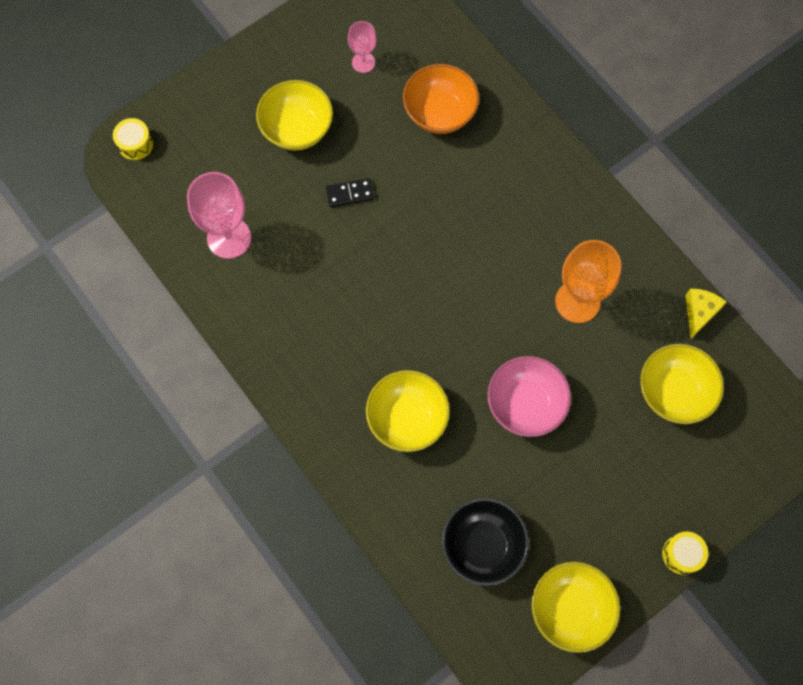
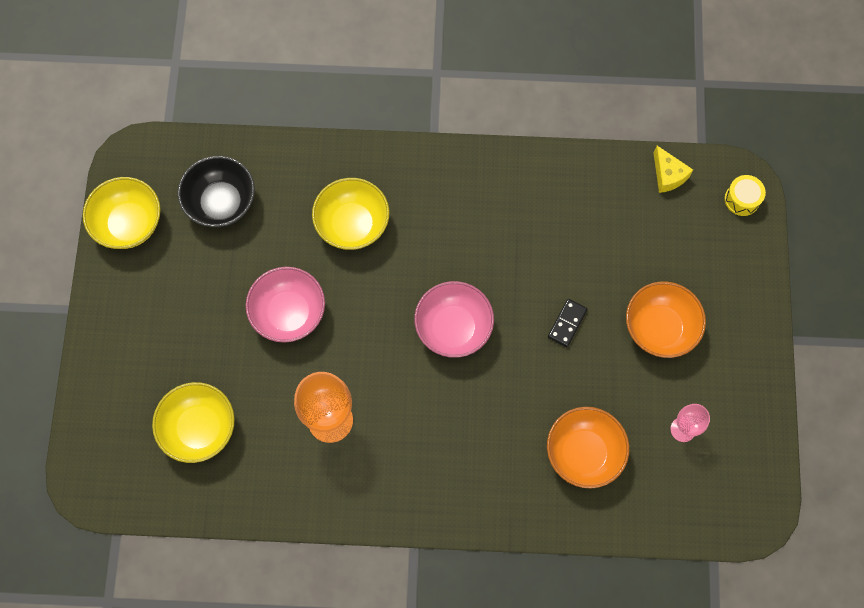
camera: 130 degrees right, 0 degrees up
pink goblet [187,172,251,259] -> none
yellow bowl [256,80,333,151] -> orange bowl [626,282,706,358]
yellow drum [662,531,708,575] -> none
yellow cheese [685,289,727,338] -> yellow cheese moved to [654,146,693,193]
none -> pink bowl [414,281,494,358]

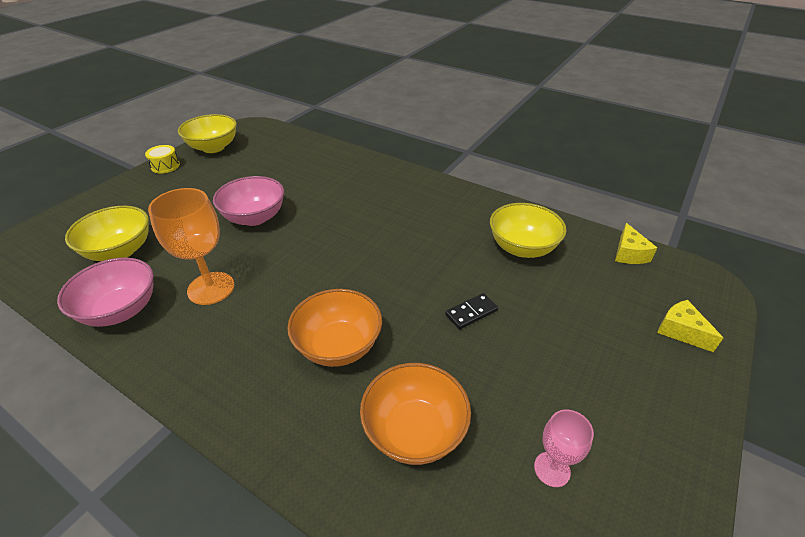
camera: 30 degrees right, 30 degrees down
black bowl [178,156,255,227] -> none
yellow bowl [312,178,389,250] -> yellow bowl moved to [490,203,567,258]
pink bowl [414,281,494,358] -> pink bowl moved to [57,257,154,327]
orange bowl [626,282,706,358] -> orange bowl moved to [287,289,382,367]
yellow drum [725,175,766,216] -> yellow drum moved to [145,145,180,174]
none -> yellow cheese [657,300,723,352]

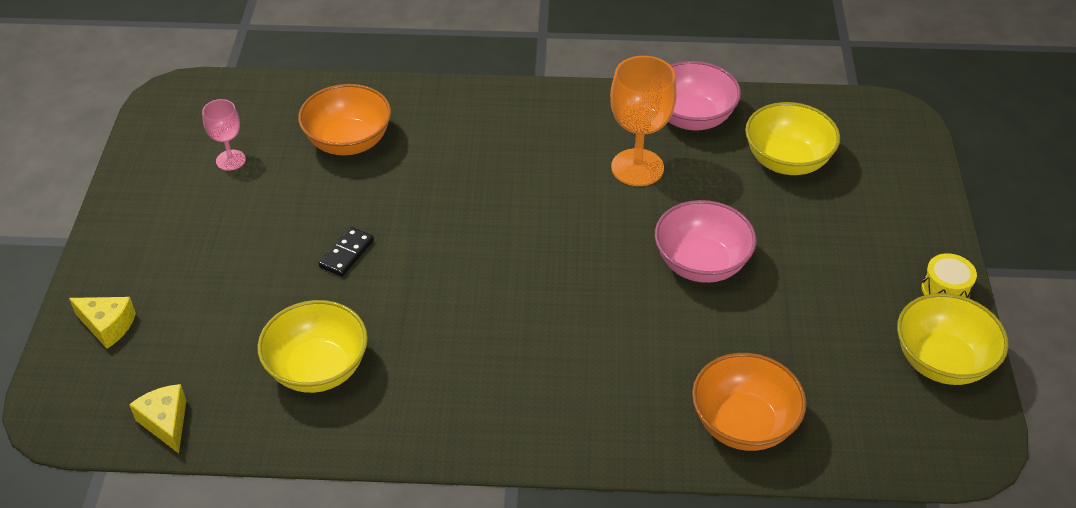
camera: 150 degrees right, 5 degrees up
orange bowl [287,289,382,367] -> orange bowl moved to [692,353,806,451]

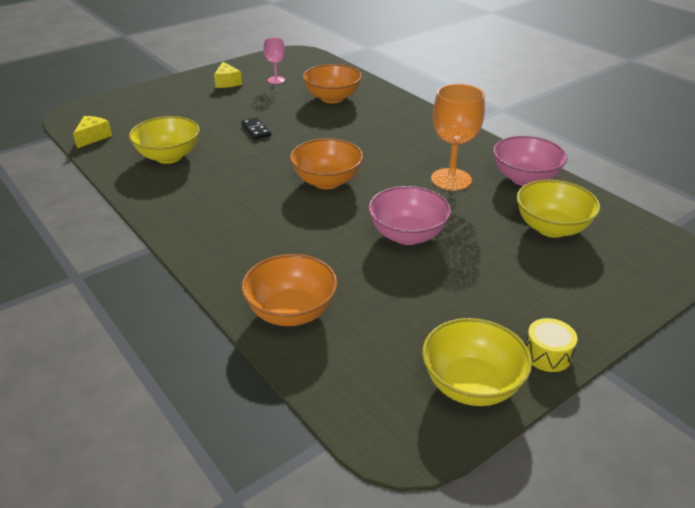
camera: 50 degrees right, 10 degrees down
yellow cheese [69,297,136,349] -> yellow cheese moved to [214,62,242,88]
black domino [318,227,374,277] -> black domino turned 75 degrees clockwise [241,117,271,139]
none -> orange bowl [290,138,363,189]

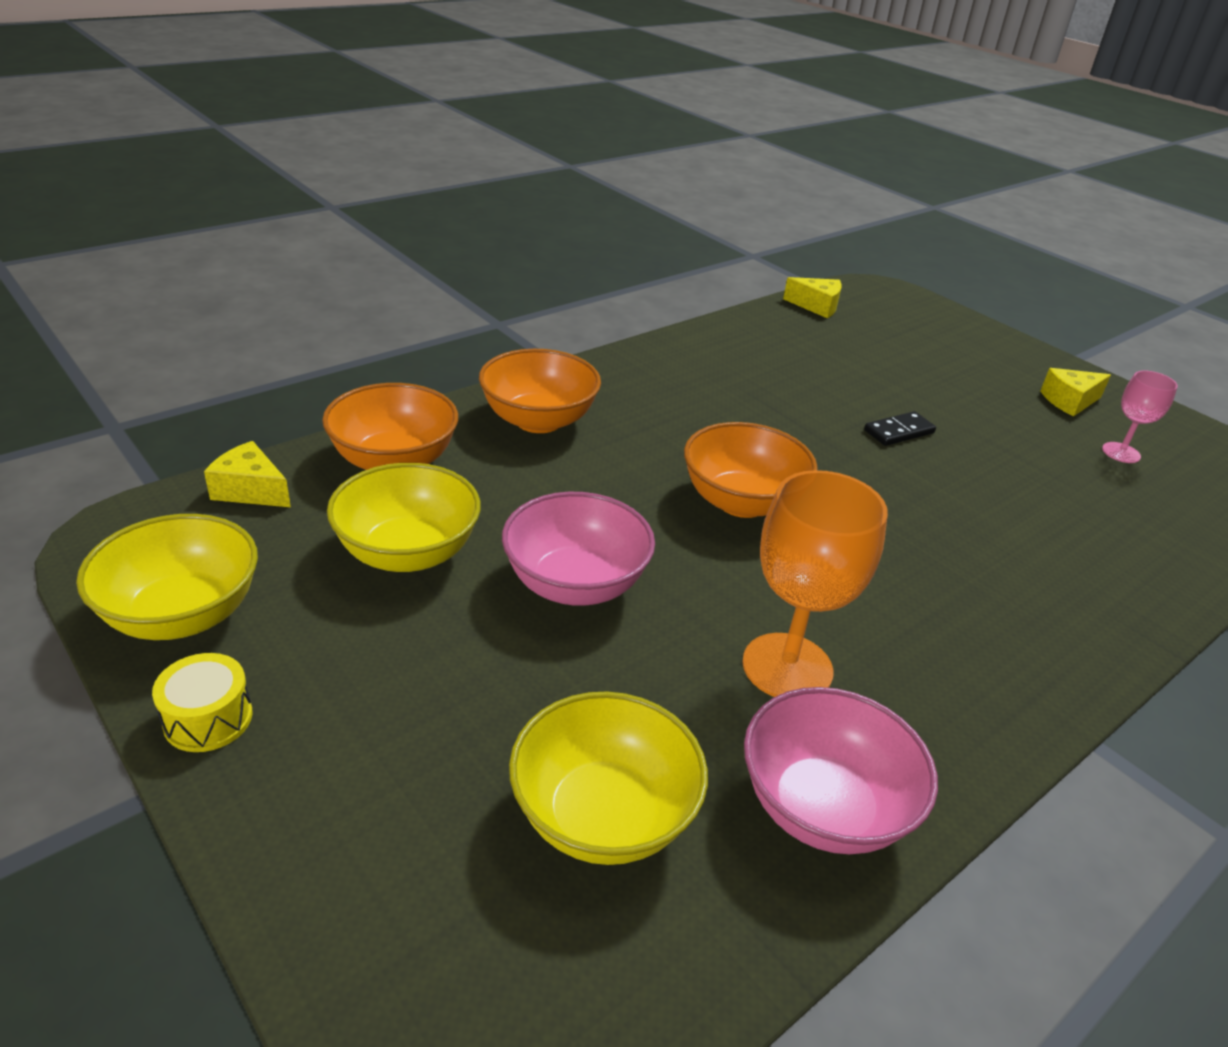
camera: 85 degrees right, 0 degrees up
yellow bowl [129,116,200,164] -> yellow bowl moved to [327,463,481,572]
orange bowl [303,64,362,103] -> orange bowl moved to [479,349,601,433]
none -> yellow cheese [204,441,291,507]

